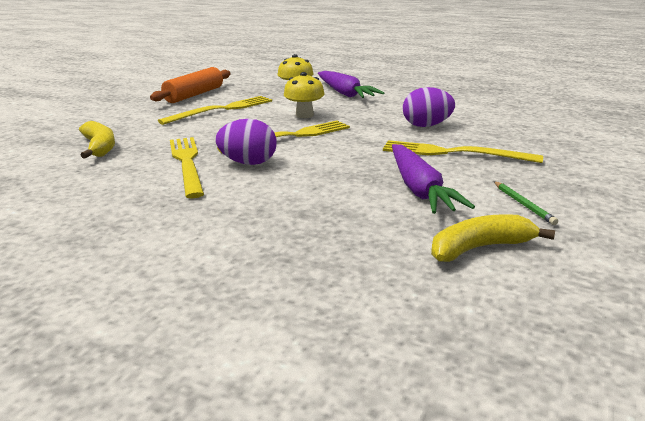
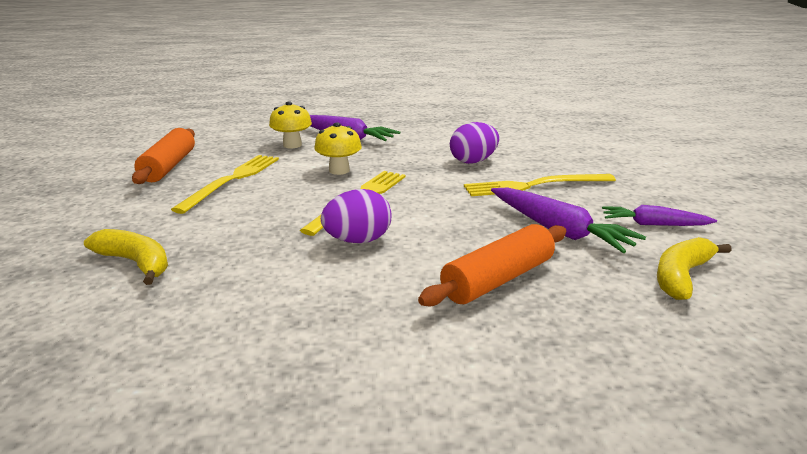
camera: 30 degrees left, 0 degrees up
yellow fork [170,137,204,198] -> none
green pencil [494,181,558,225] -> purple carrot [602,205,717,226]
none -> orange rolling pin [418,224,566,306]

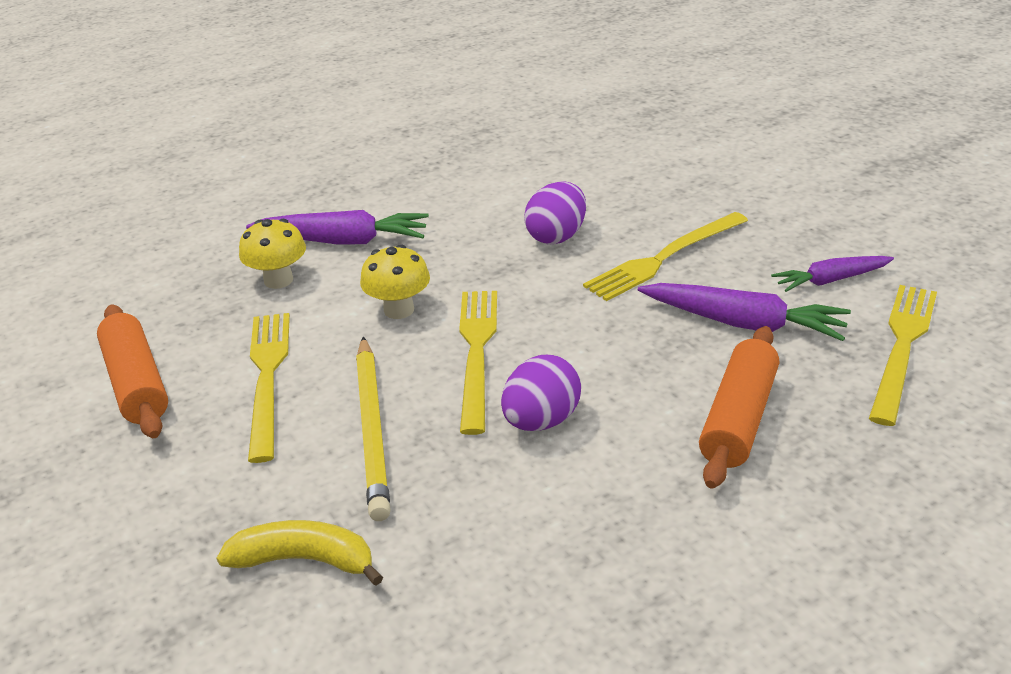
camera: 25 degrees left, 10 degrees up
yellow banana [657,237,732,300] -> yellow fork [869,285,937,426]
none -> yellow pencil [356,337,391,521]

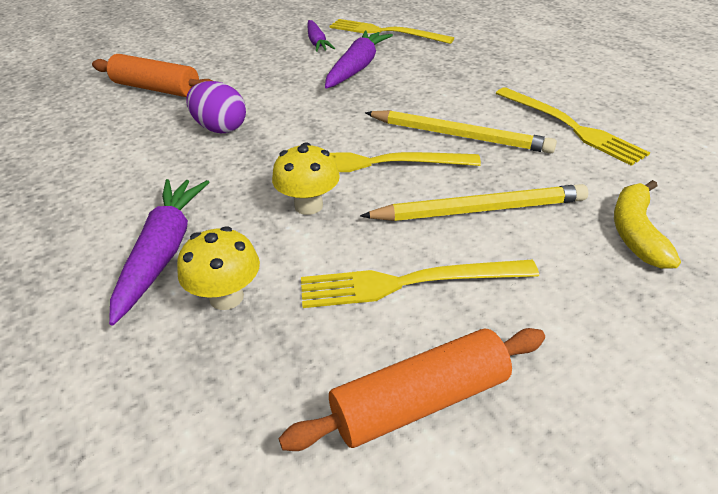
camera: 90 degrees left, 5 degrees up
purple egg [501,355,581,431] -> yellow pencil [365,110,557,154]
yellow fork [583,212,748,301] -> yellow fork moved to [496,87,650,166]
orange rolling pin [699,326,779,489] -> orange rolling pin moved to [92,54,213,97]

